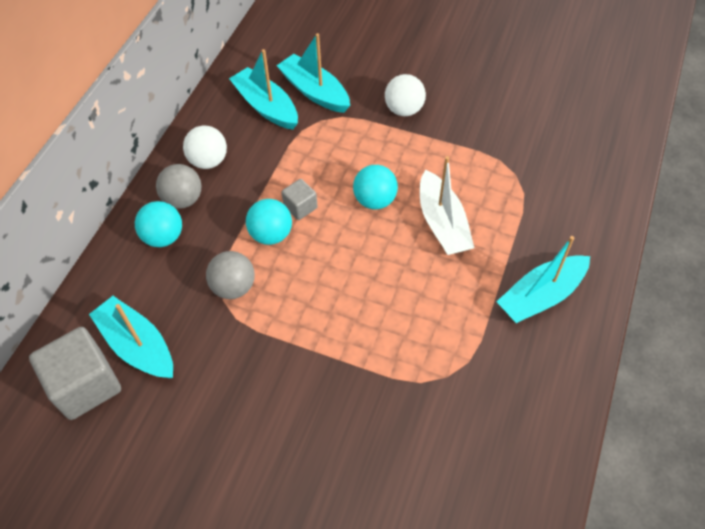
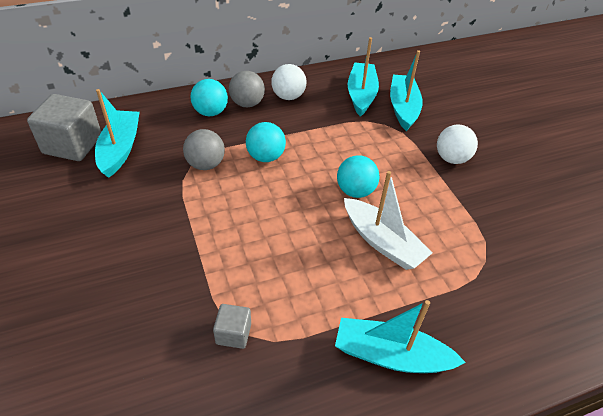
camera: 45 degrees right, 10 degrees down
grey cube [281,179,318,220] -> grey cube moved to [213,304,251,349]
white boat [420,156,474,255] -> white boat turned 75 degrees counterclockwise [344,171,432,270]

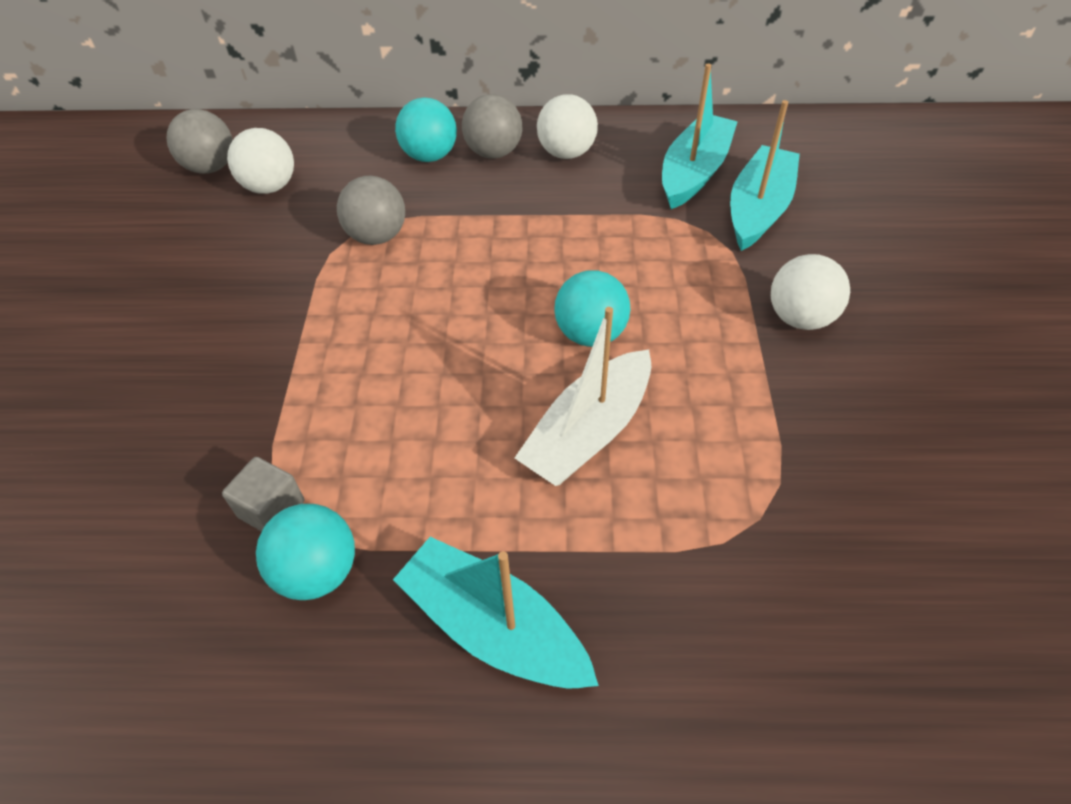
camera: 25 degrees right, 5 degrees up
grey cube [27,94,101,161] -> grey ball [166,109,233,174]
turquoise boat [95,89,140,178] -> white ball [227,128,294,194]
turquoise ball [246,122,286,162] -> turquoise ball moved to [256,504,355,600]
white boat [344,171,432,270] -> white boat turned 60 degrees clockwise [515,307,651,486]

